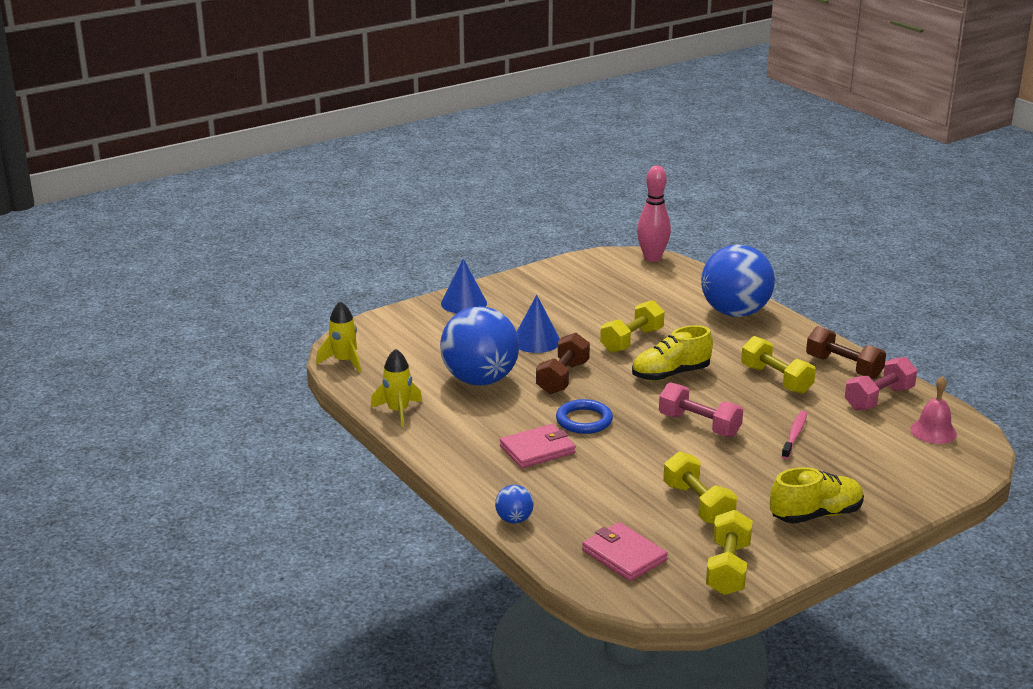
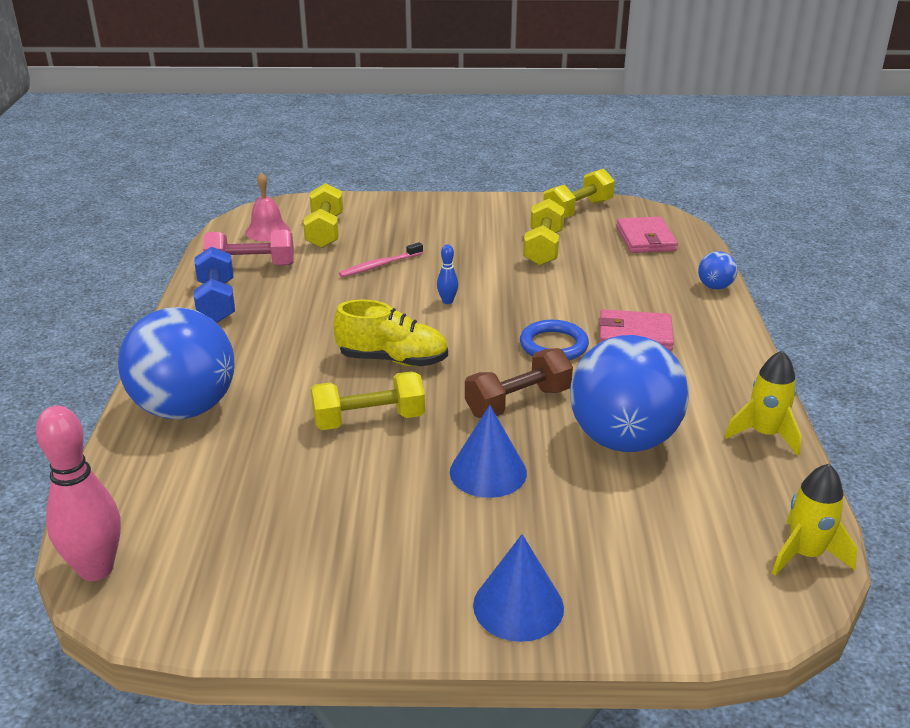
camera: 145 degrees left, 5 degrees up
pink dumbbell [659,382,743,437] -> blue bowling pin [437,244,458,304]
yellow dumbbell [741,336,816,394] -> yellow dumbbell moved to [303,183,343,248]
yellow shoe [770,467,864,524] -> none
brown dumbbell [806,326,886,379] -> blue dumbbell [194,247,235,323]

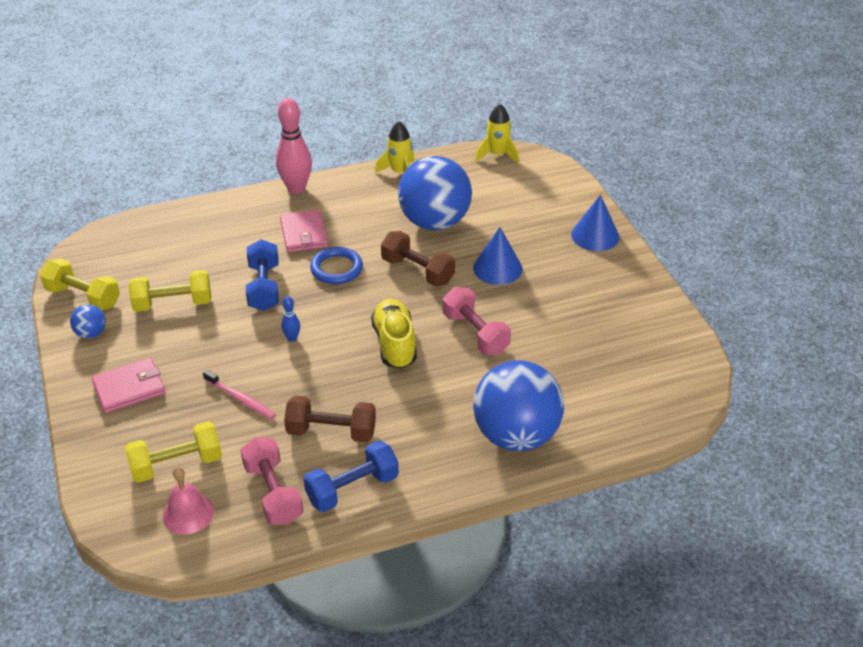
camera: 110 degrees left, 10 degrees up
pink bowling pin [36,405,121,581] -> pink bowling pin moved to [276,98,312,194]
yellow dumbbell [311,371,425,430] -> pink dumbbell [443,287,511,355]
pink wallet [616,217,678,253] -> pink wallet moved to [92,358,166,413]
blue ball [698,251,738,289] -> blue ball moved to [70,304,106,338]
none -> blue dumbbell [246,239,279,311]
none -> brown dumbbell [284,395,376,443]

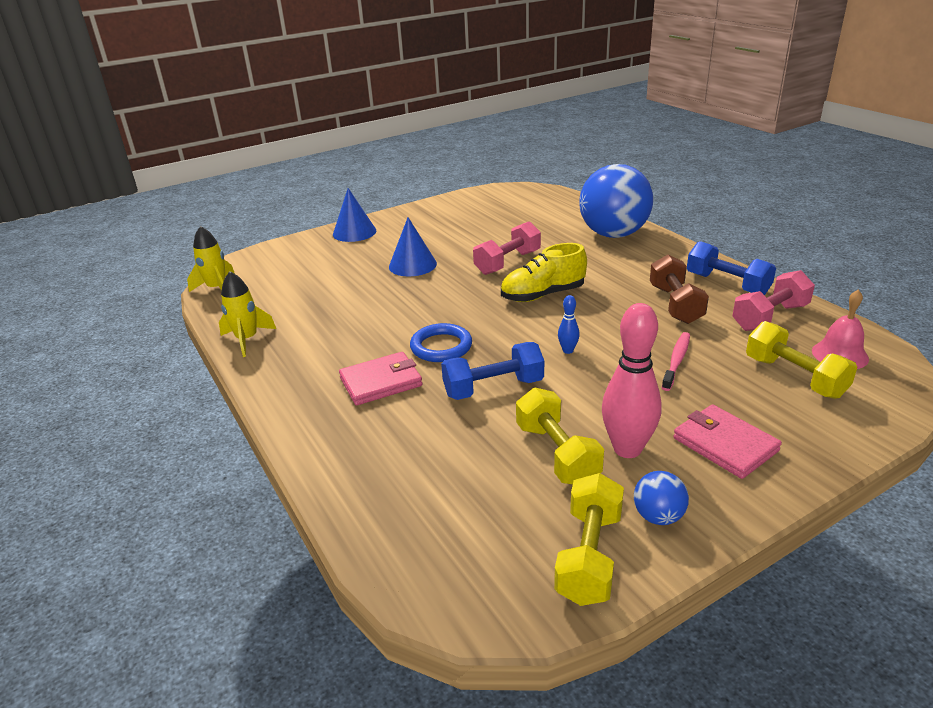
camera: 100 degrees left, 10 degrees down
pink bowling pin [276,98,312,194] -> pink bowling pin moved to [602,303,662,458]
brown dumbbell [381,231,455,286] -> none
blue ball [398,156,472,230] -> none

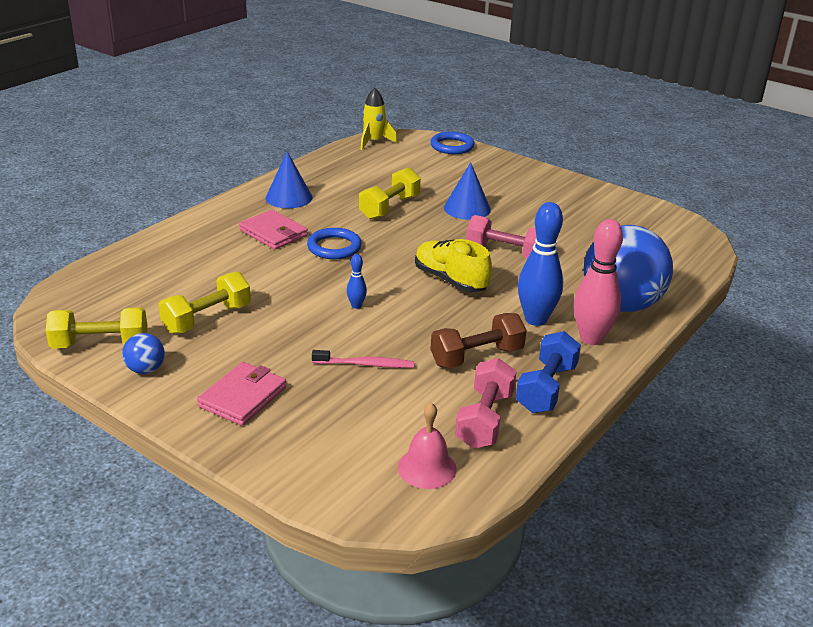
camera: 65 degrees right, 0 degrees up
yellow rocket [219,271,276,357] -> none
blue cone [333,188,376,242] -> blue cone moved to [266,151,312,208]
blue dumbbell [441,342,544,400] -> none
pink bowling pin [602,303,662,458] -> pink bowling pin moved to [574,219,623,345]
pink dumbbell [732,270,815,331] -> pink dumbbell turned 75 degrees clockwise [455,358,517,449]
yellow dumbbell [746,321,857,399] -> yellow dumbbell moved to [359,167,421,220]
none -> blue ring [430,132,475,154]
none -> blue bowling pin [518,202,563,326]

